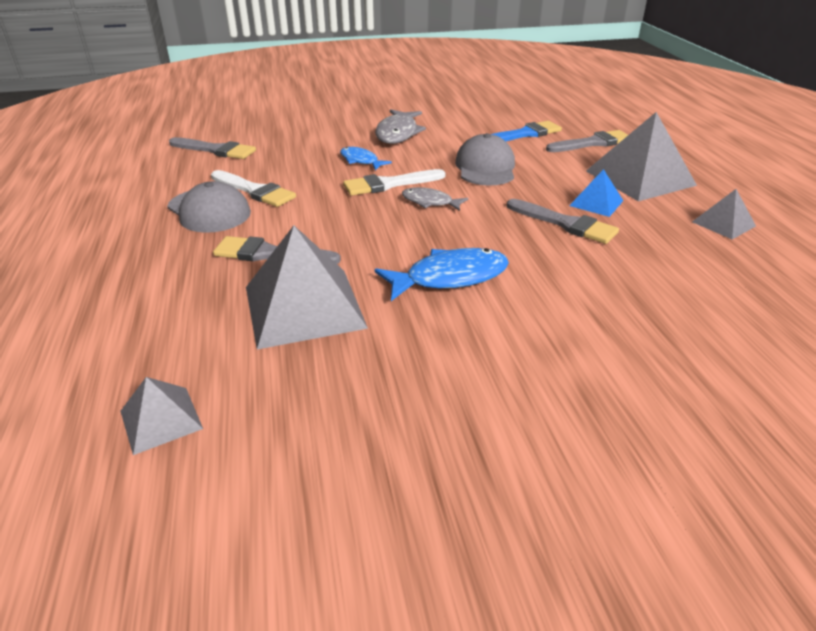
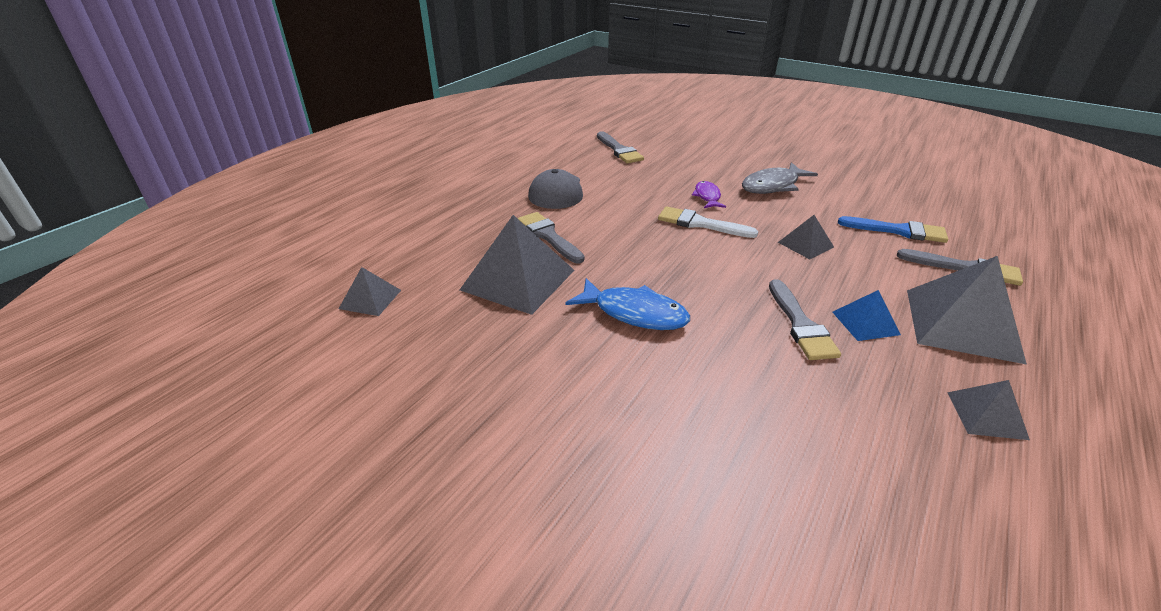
camera: 45 degrees right, 0 degrees up
white brush [211,170,296,207] -> none
blue fish [340,147,392,170] -> purple fish [692,181,726,208]
grey fish [402,187,468,211] -> none
grey cap [455,133,515,186] -> grey pyramid [778,215,834,259]

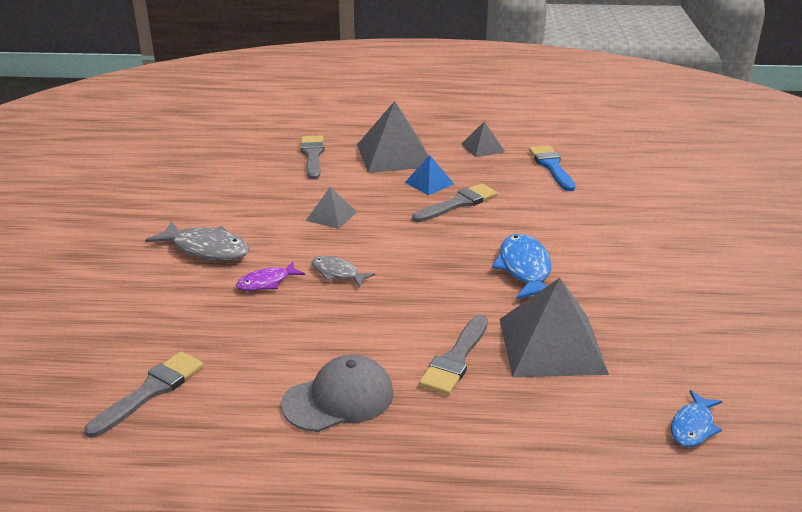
camera: 120 degrees left, 5 degrees down
grey pyramid [339,267,401,316] -> blue fish [671,390,722,447]
white brush [658,206,758,238] -> grey fish [312,256,375,288]
blue brush [838,216,948,243] -> blue brush moved to [529,145,575,191]

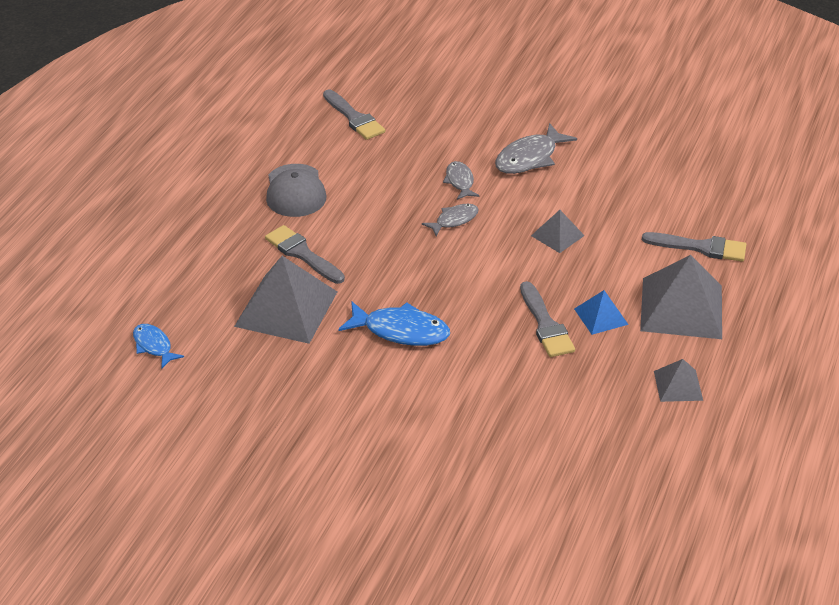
camera: 110 degrees right, 10 degrees up
purple fish [236,262,305,291] -> grey fish [443,161,480,200]
blue brush [529,145,575,191] -> none

